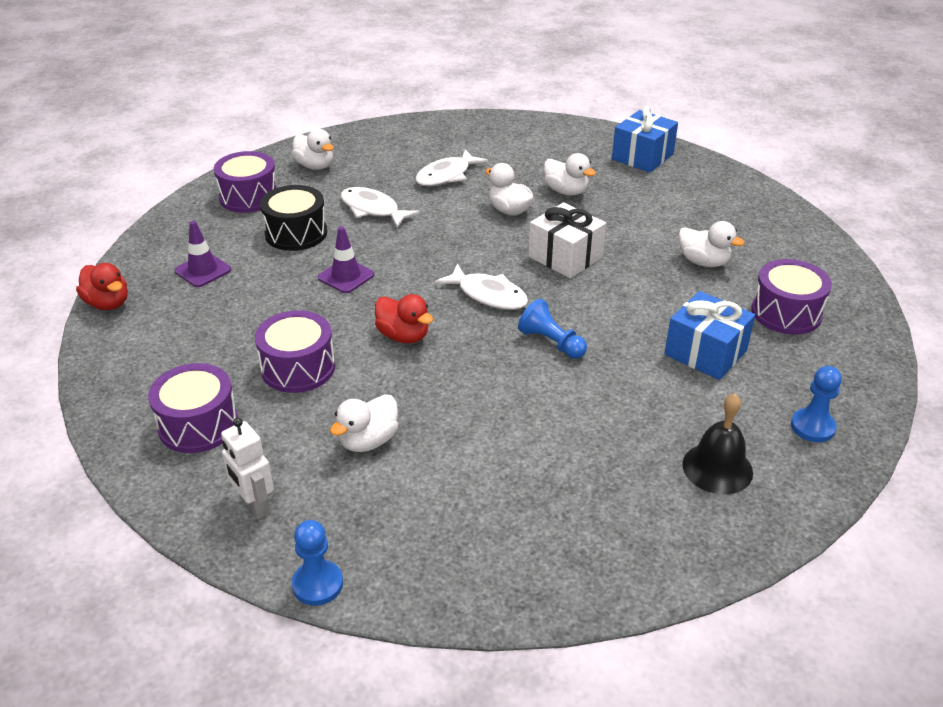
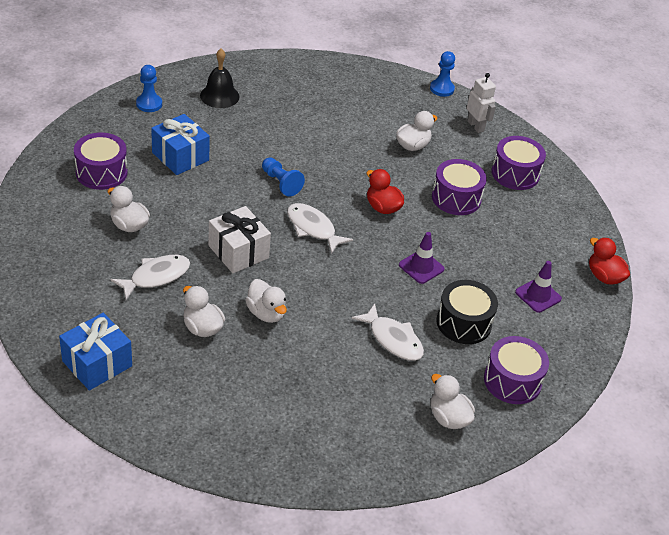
camera: 175 degrees left, 5 degrees up
white fish [415,149,488,186] -> white fish moved to [110,255,190,300]

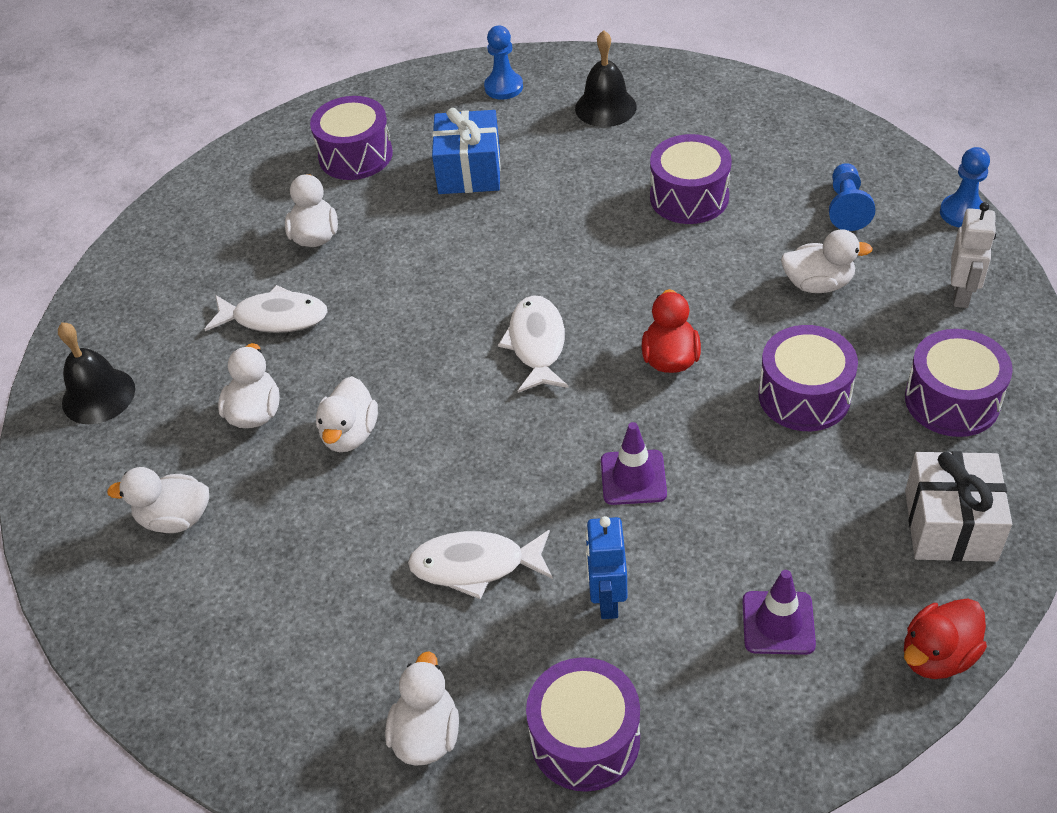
camera: 50 degrees right, 5 degrees up
blue gift [59,313,132,391] -> black bell [58,322,135,424]
white gift [208,206,271,273] -> white gift moved to [905,451,1012,562]
blue pawn [262,158,305,197] -> blue pawn moved to [829,163,875,231]
white fish [352,303,424,361] -> white fish turned 90 degrees clockwise [408,530,553,599]
black drum [436,280,498,344] -> blue robot [585,516,627,619]
red duck [589,238,630,285] -> red duck turned 135 degrees counterclockwise [904,598,987,679]
none -> white duck [107,467,209,533]
none -> purple drum [650,134,732,224]

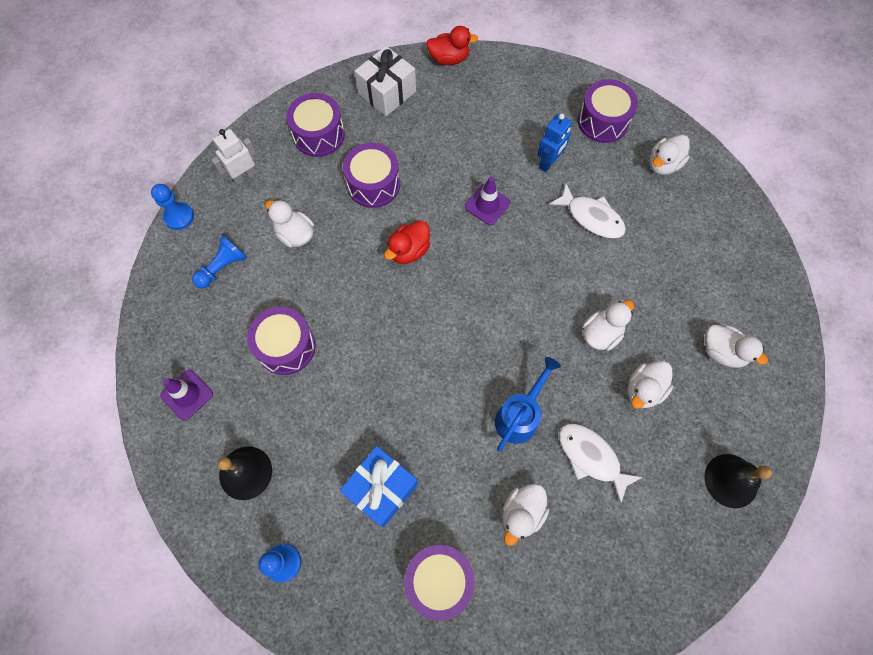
camera: 145 degrees left, 20 degrees up
white fish [498,295,569,393] -> none
purple traffic cone [742,570,816,655] -> purple traffic cone moved to [160,370,213,421]
none -> blue watering can [495,357,561,452]

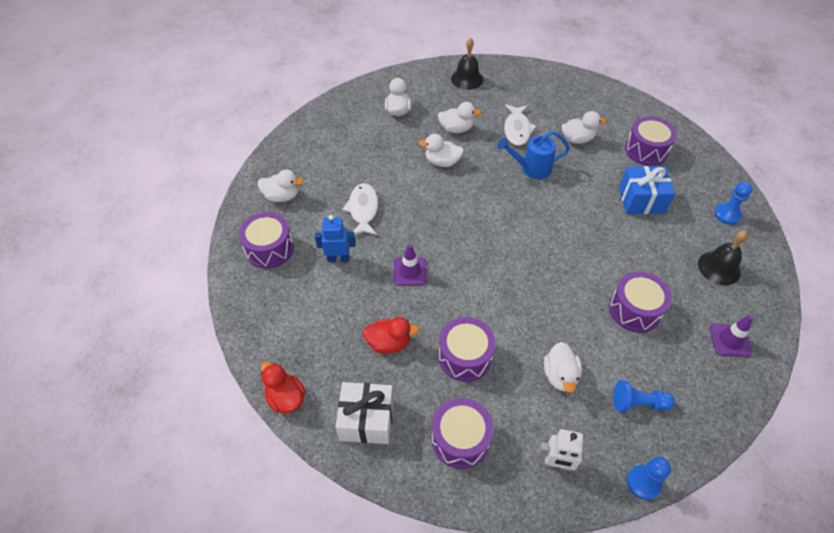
camera: 130 degrees left, 15 degrees down
red duck [384,221,430,264] -> red duck moved to [363,317,419,354]

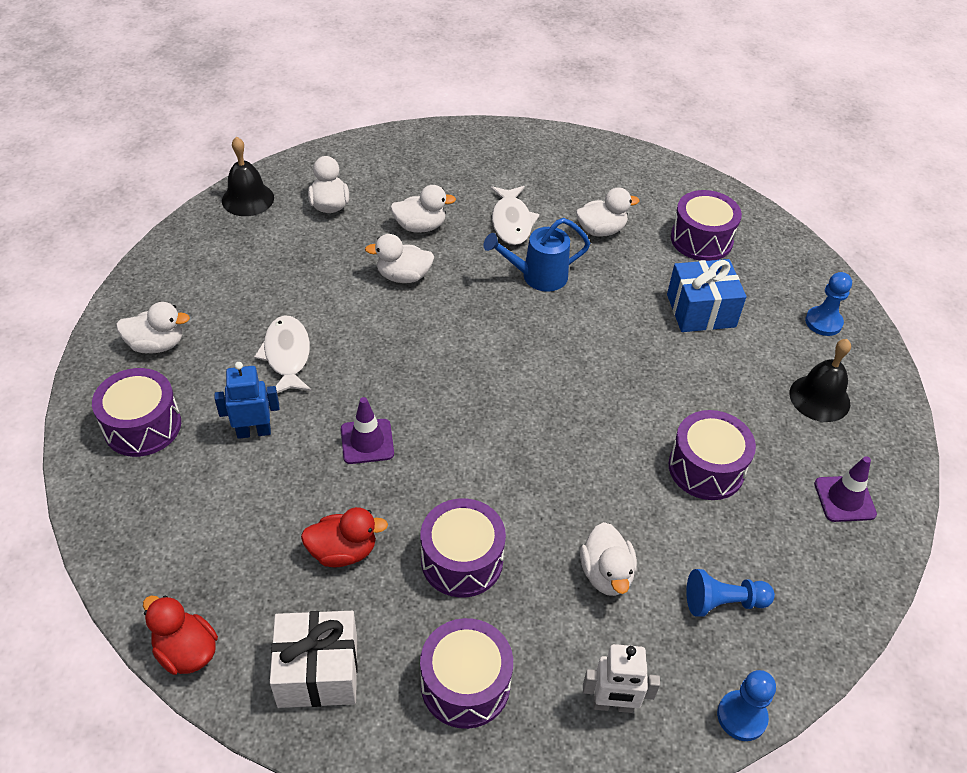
camera: 10 degrees left, 5 degrees down
black bell [451,38,483,90] -> black bell moved to [222,137,274,216]

